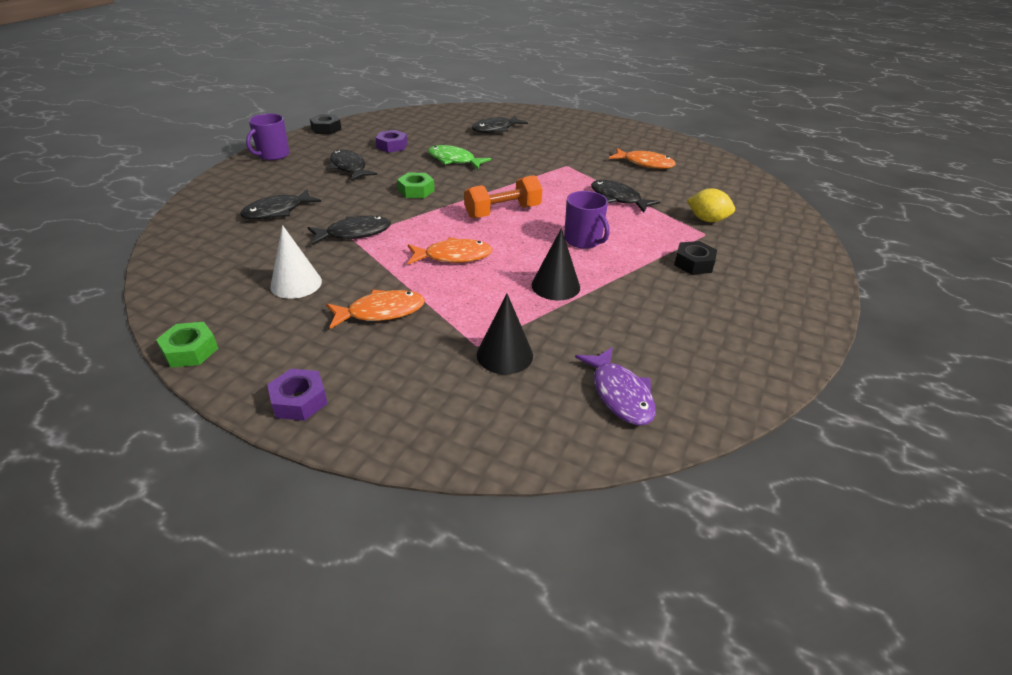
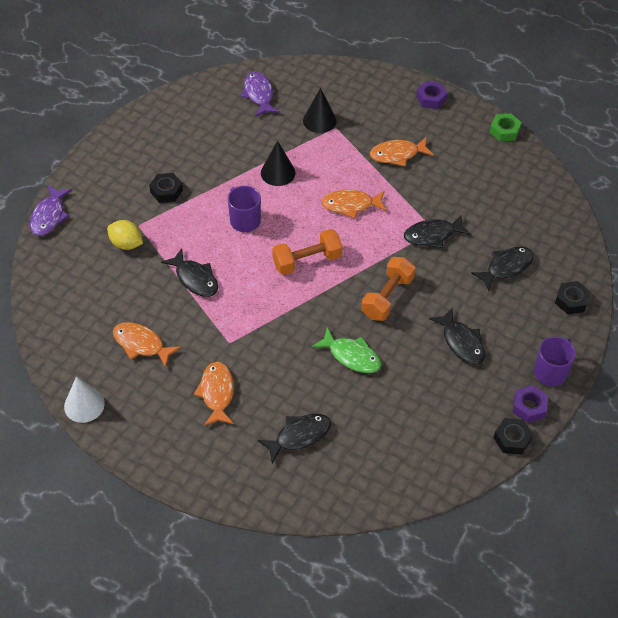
camera: 175 degrees left, 15 degrees up
white cone [270,225,322,299] -> white cone moved to [64,376,105,423]
purple nut [376,130,407,153] -> purple nut moved to [513,385,548,423]
green nut [397,173,435,198] -> orange dumbbell [361,257,415,321]
none -> purple fish [30,185,72,236]
none -> orange fish [194,362,234,426]
none -> black nut [555,281,591,314]

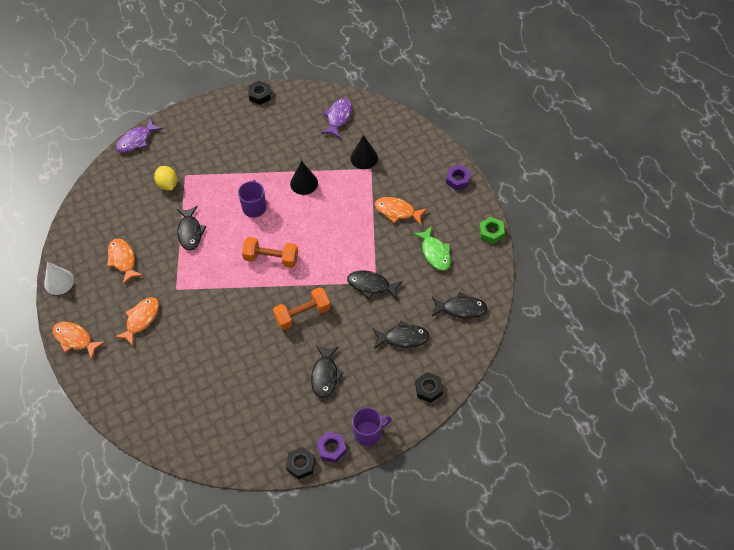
camera: 35 degrees right, 5 degrees up
black nut [149,173,183,203] -> black nut moved to [248,81,271,105]
black fish [258,414,331,463] -> black fish moved to [432,292,487,319]
green fish [312,327,382,373] -> green fish moved to [413,226,451,271]
orange fish [321,190,387,219] -> orange fish moved to [52,322,105,360]

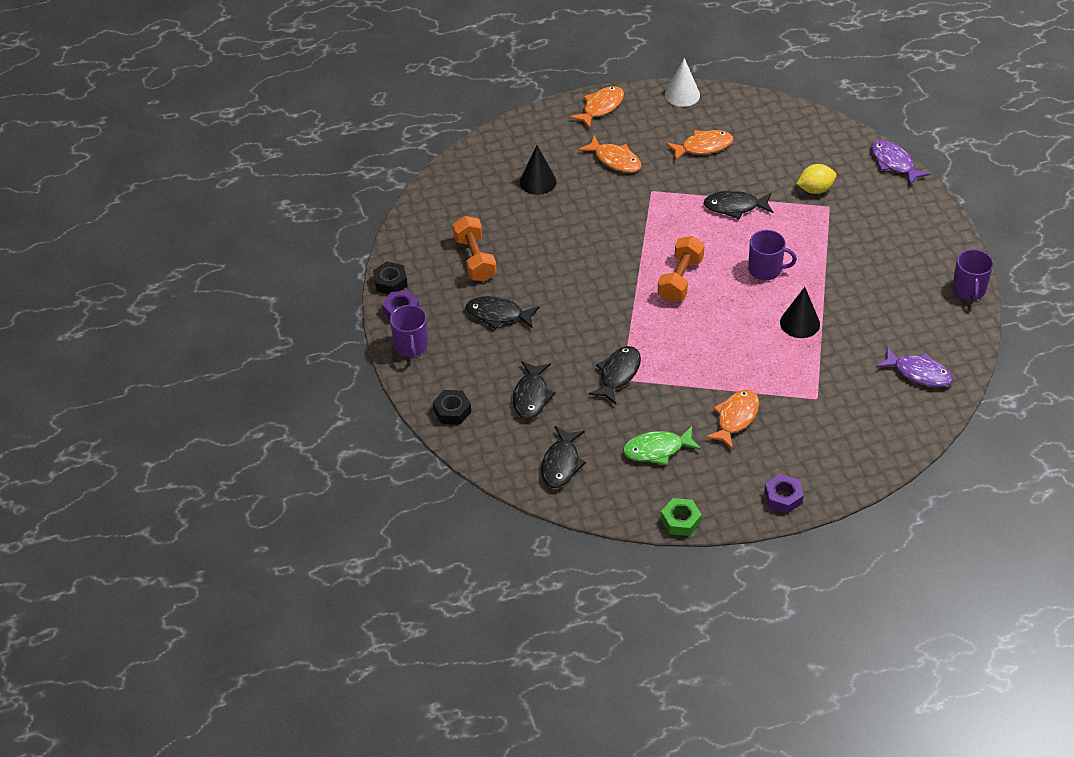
camera: 100 degrees right, 10 degrees down
black nut [248,81,271,105] -> purple mug [952,249,993,302]
orange dumbbell [273,287,331,330] -> orange dumbbell moved to [453,216,496,282]
black cone [350,135,378,169] -> black cone moved to [520,145,556,195]

